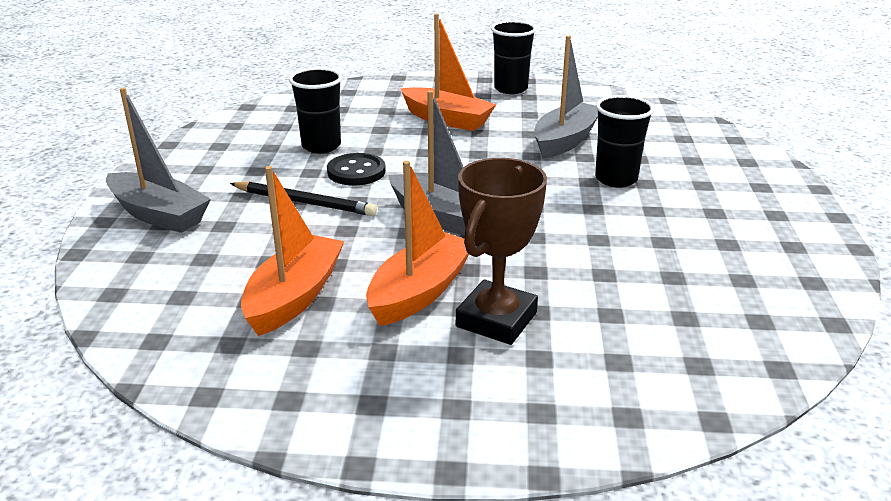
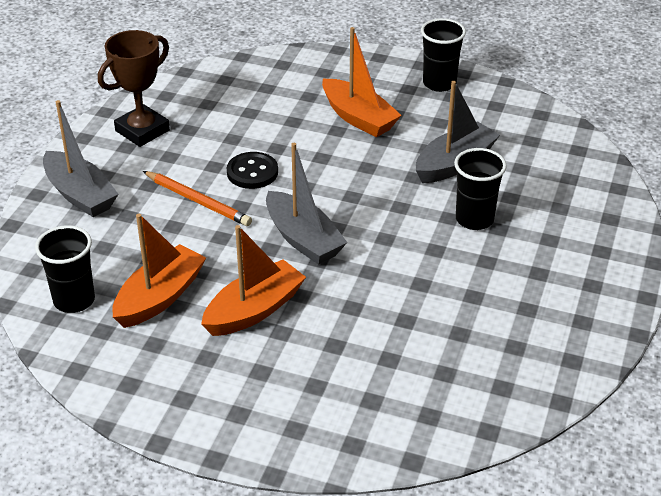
camera: 15 degrees right, 10 degrees up
black pencil [230,181,377,216] -> orange pencil [143,171,252,226]
black cup [289,68,342,153] -> black cup moved to [35,225,95,313]
brown trophy [456,158,547,345] -> brown trophy moved to [98,30,170,147]

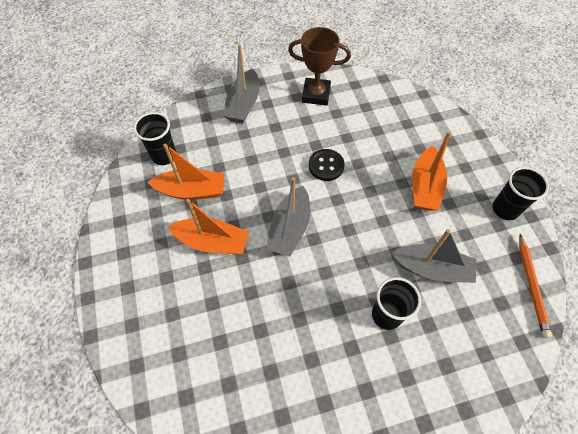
camera: 55 degrees right, 20 degrees up
orange pencil [143,171,252,226] -> orange pencil moved to [519,234,552,338]

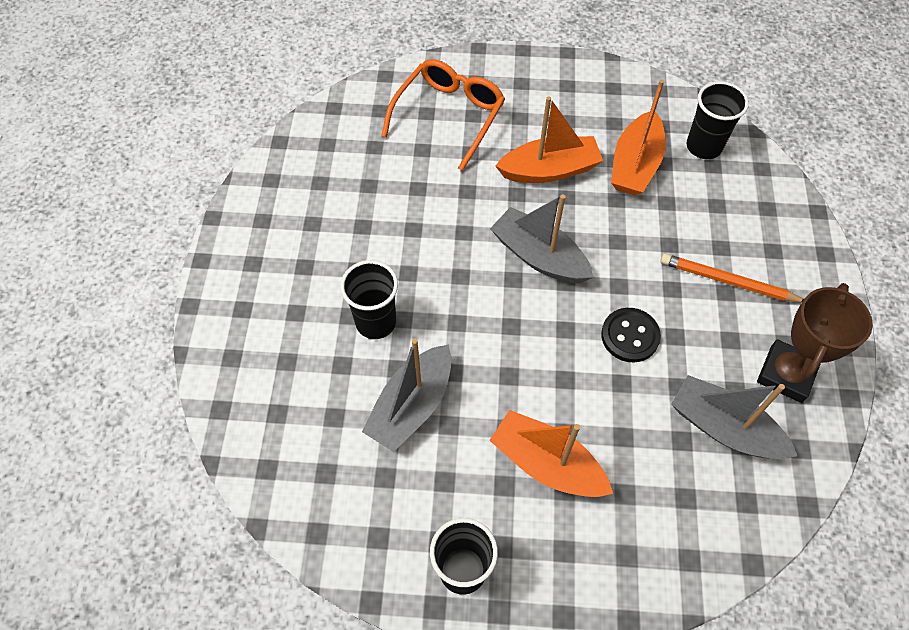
camera: 110 degrees right, 0 degrees up
orange boat [168,199,249,255] -> orange boat turned 135 degrees counterclockwise [495,96,603,183]
grey boat [223,44,259,123] -> grey boat moved to [671,375,798,459]
orange pencil [519,234,552,338] -> orange pencil moved to [661,254,804,302]
none -> orange glasses [381,59,505,171]

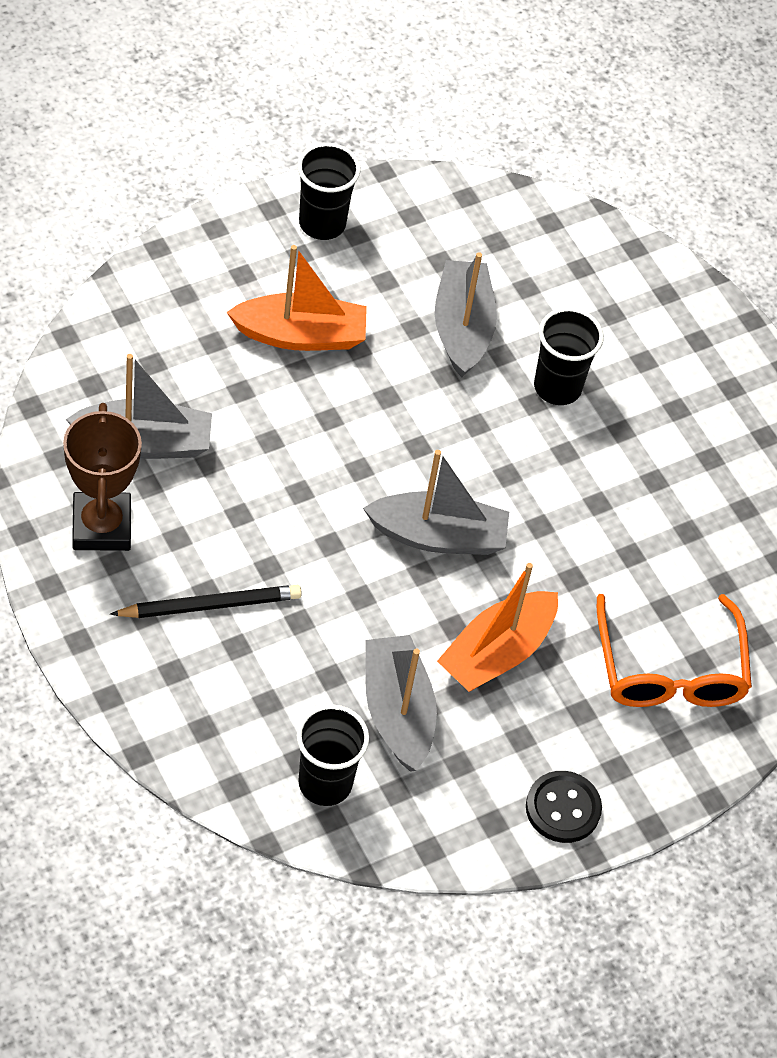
camera: 140 degrees right, 5 degrees down
black button [601,308,661,362] -> black button moved to [526,771,602,843]
orange boat [611,80,666,196] -> grey boat [365,635,437,772]
orange pencil [661,254,804,302] -> black pencil [110,585,302,618]

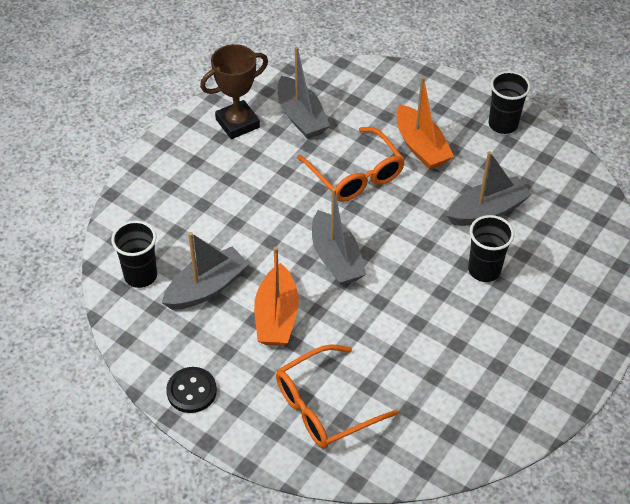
camera: 70 degrees right, 5 degrees down
black pencil [110,585,302,618] -> none
orange boat [437,563,558,692] -> orange boat turned 105 degrees counterclockwise [254,247,299,346]
none -> orange glasses [297,127,405,202]

